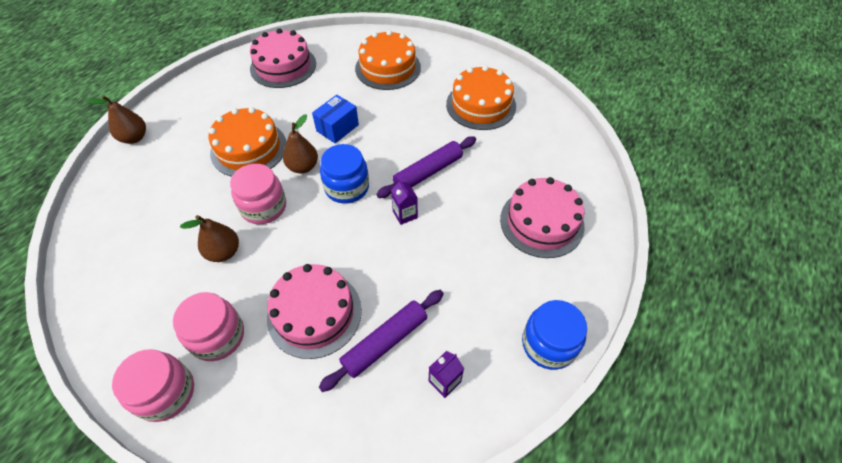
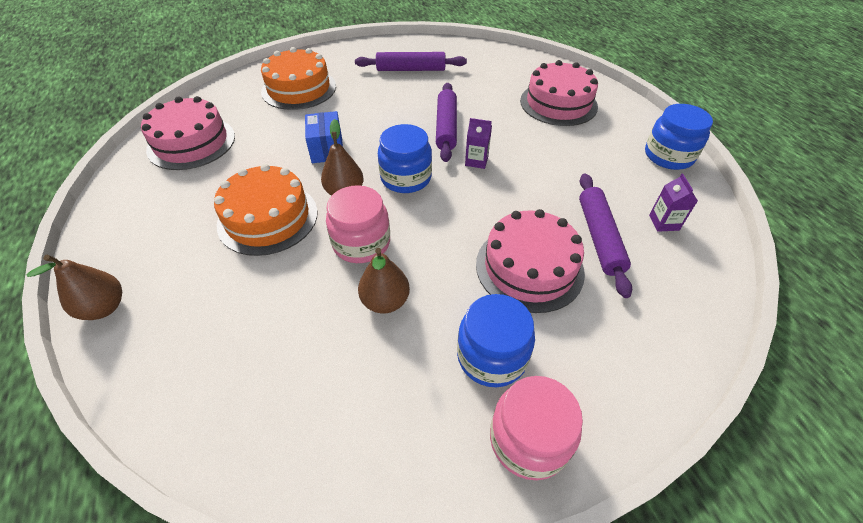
camera: 50 degrees left, 5 degrees down
pink jar [173,292,244,361] -> blue jar [457,294,535,387]
orange cake [446,65,516,130] -> purple rolling pin [355,52,467,71]

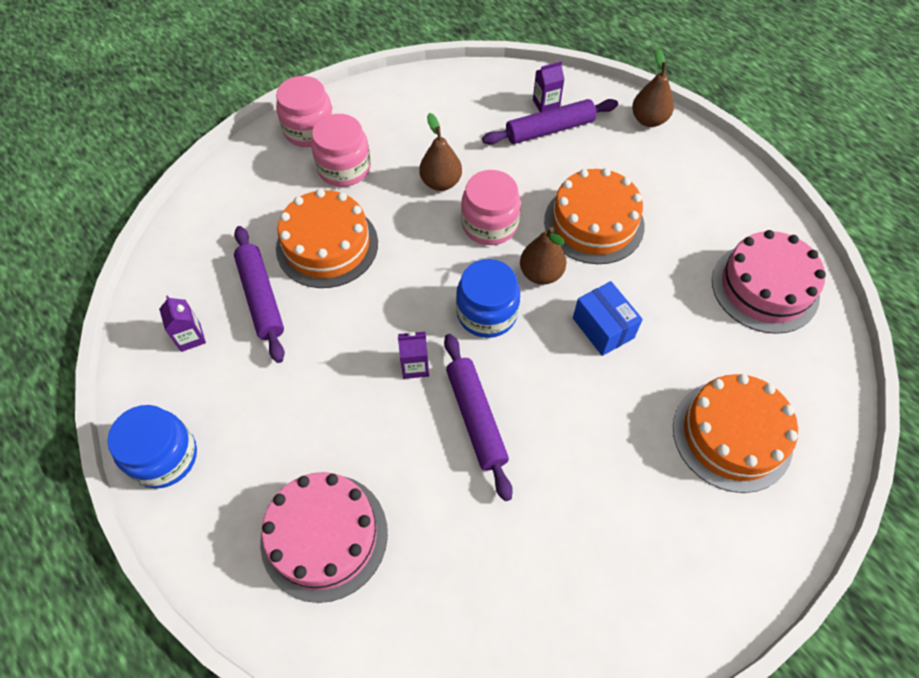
camera: 160 degrees right, 10 degrees up
purple rolling pin [355,52,467,71] -> purple rolling pin moved to [482,99,618,145]
blue jar [457,294,535,387] -> pink jar [311,114,371,187]
pink cake [476,209,585,313] -> orange cake [276,189,378,288]
none -> purple carton [533,61,564,112]

